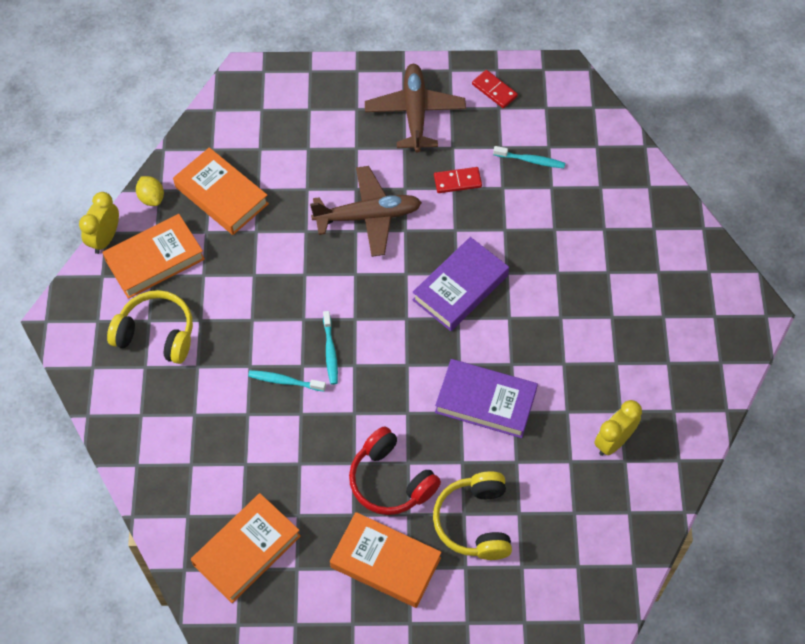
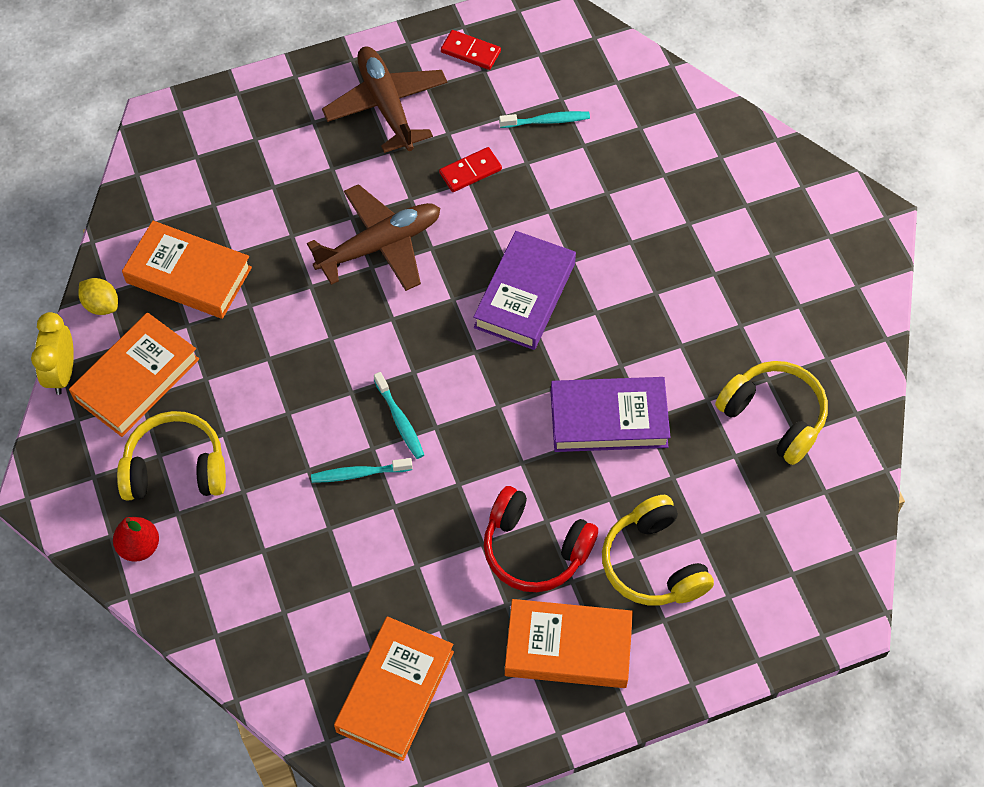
camera: 20 degrees left, 0 degrees up
yellow clock [594,400,642,456] -> yellow headphones [715,361,828,465]
none -> red pear [113,517,159,562]

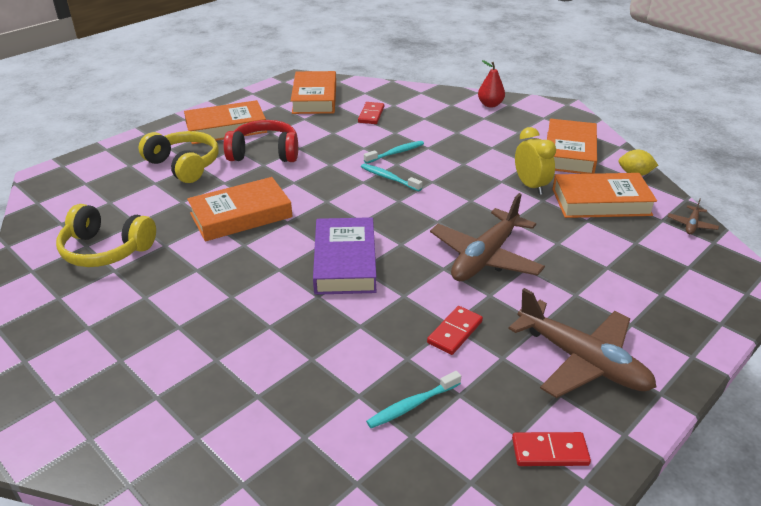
camera: 155 degrees right, 25 degrees down
yellow clock [31,312,74,395] -> yellow clock moved to [515,127,556,195]
yellow headphones [117,411,226,500] -> none
purple book [551,377,670,452] -> orange book [187,177,293,241]
none -> red domino [358,102,384,124]
none -> brown plane [668,199,719,234]

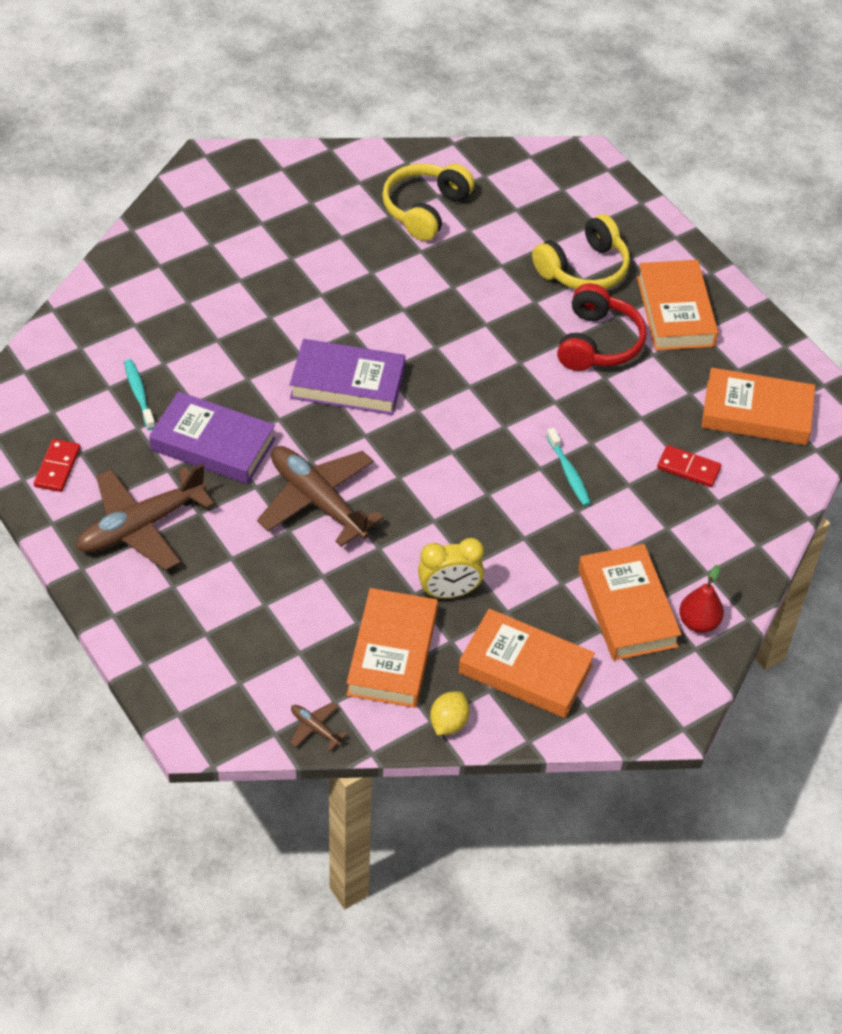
camera: 100 degrees right, 15 degrees up
orange book [187,177,293,241] -> orange book moved to [578,544,682,661]
turquoise toothbrush [361,164,422,191] -> none
red domino [427,306,483,355] -> purple book [149,391,276,484]

